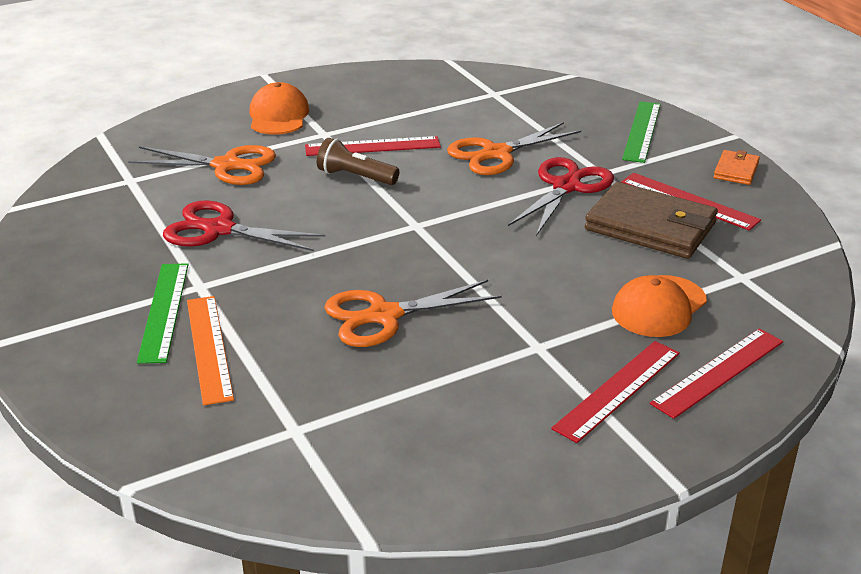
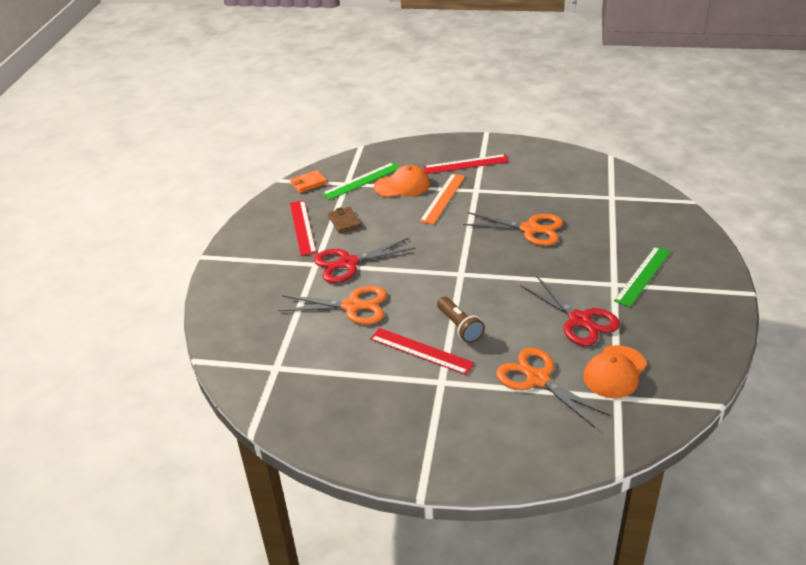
camera: 140 degrees left, 5 degrees up
orange ruler [187,296,234,405] -> orange ruler moved to [420,173,465,224]
orange cap [250,82,309,135] -> orange cap moved to [583,345,647,398]
brown wallet [585,182,718,259] -> brown wallet [328,207,361,234], size x0.49
green ruler [622,101,661,163] -> green ruler moved to [322,162,400,200]
red ruler [650,328,783,419] -> none
orange wallet [714,150,760,185] -> orange wallet moved to [290,170,327,193]

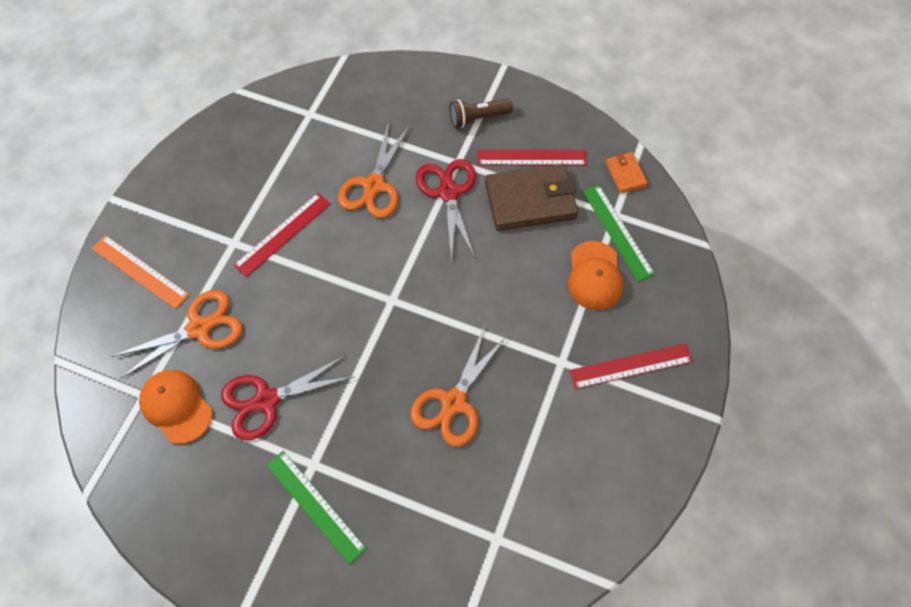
camera: 100 degrees right, 25 degrees up
brown wallet [328,207,361,234] -> brown wallet [485,164,578,231], size x2.03
orange ruler [420,173,465,224] -> orange ruler moved to [92,235,189,309]
red ruler [424,154,509,174] -> red ruler turned 75 degrees clockwise [569,343,693,389]
brown flashlight [437,297,485,343] -> brown flashlight moved to [450,99,513,128]

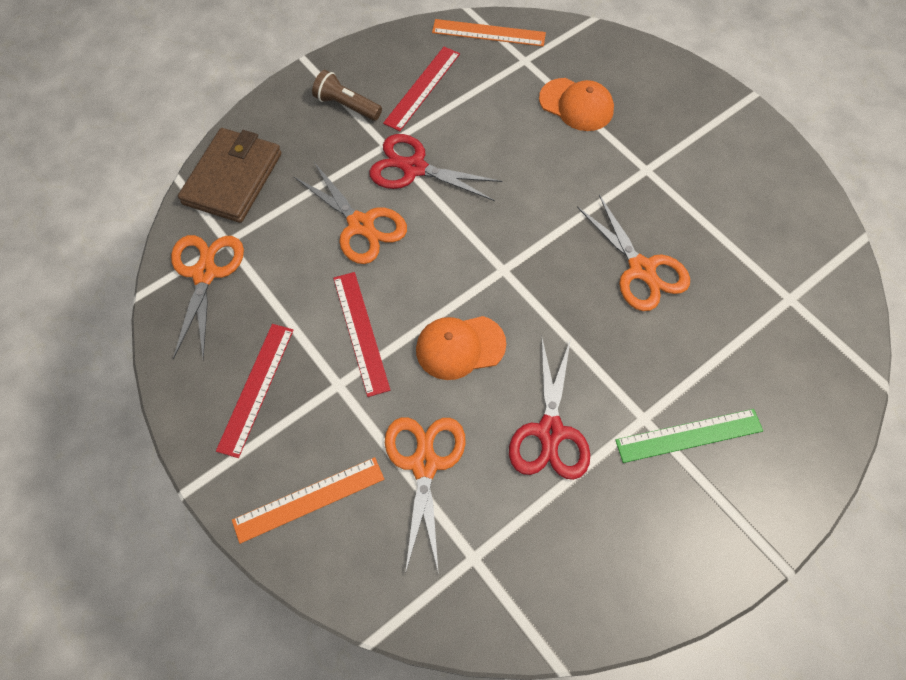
camera: 60 degrees left, 0 degrees up
orange cap [139,370,212,444] -> orange cap moved to [416,316,506,380]
brown flashlight [450,99,513,128] -> brown flashlight turned 105 degrees clockwise [312,70,382,121]
brown wallet [485,164,578,231] -> brown wallet moved to [178,128,282,223]
red ruler [569,343,693,389] -> red ruler moved to [216,324,294,458]
green ruler [583,185,655,282] -> none
orange wallet [605,152,648,193] -> orange ruler [432,19,546,46]
none -> orange scissors [171,235,244,360]

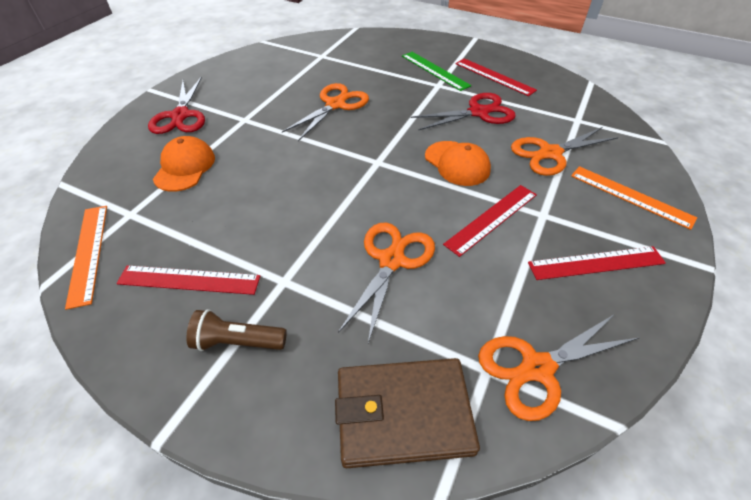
camera: 115 degrees left, 15 degrees down
brown flashlight [312,70,382,121] -> brown flashlight turned 90 degrees clockwise [187,309,287,351]
red scissors [369,134,503,201] -> red scissors moved to [148,77,205,134]
none -> red ruler [456,58,537,96]

